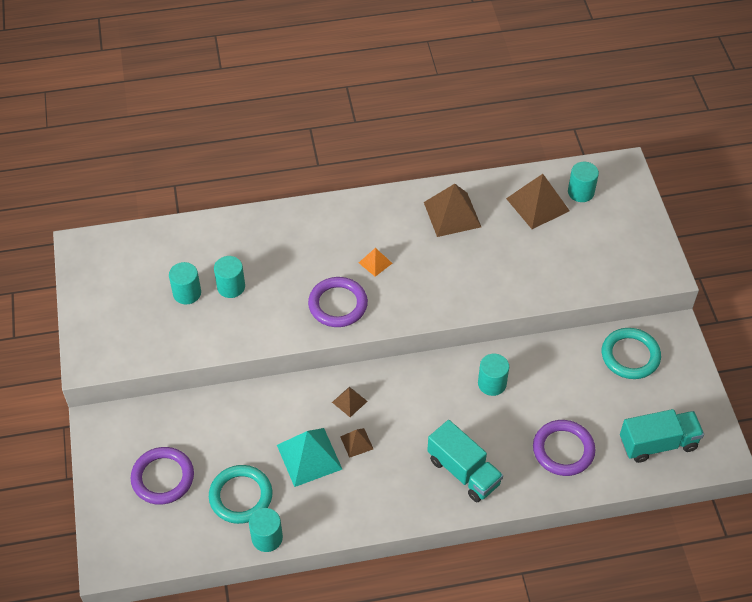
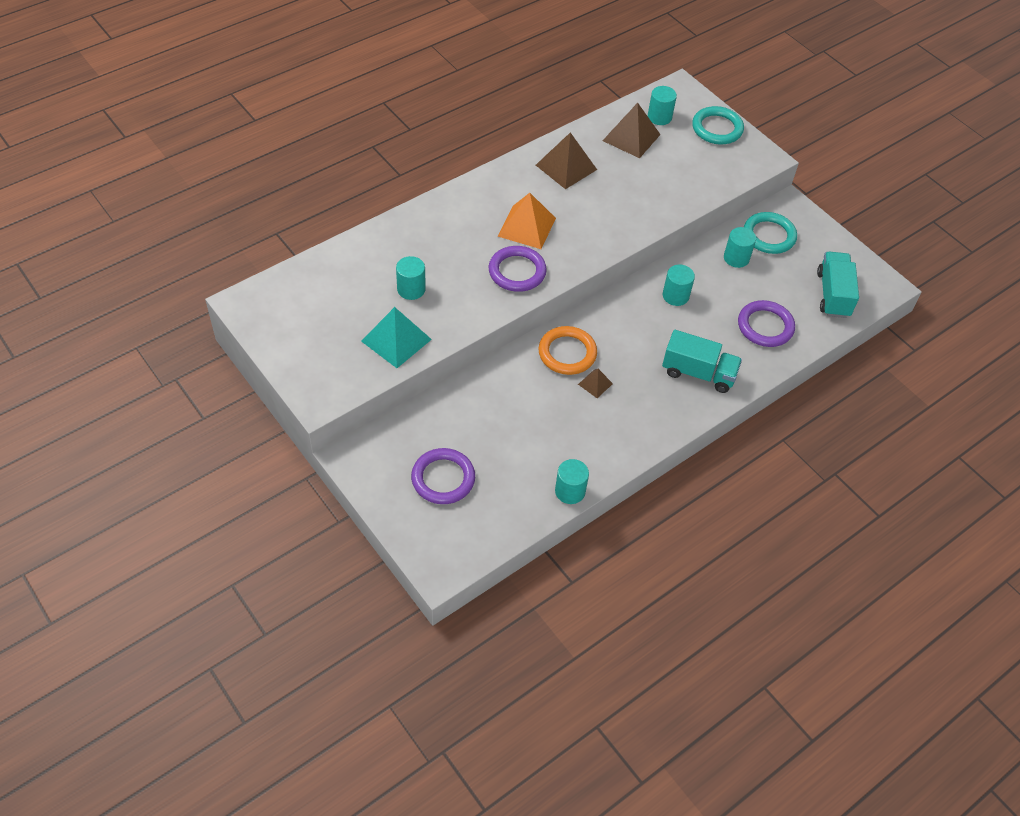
camera: 30 degrees left, 0 degrees up
turquoise cylinder [169,262,201,304] -> turquoise cylinder moved to [724,227,756,268]
turquoise ring [209,465,272,524] -> turquoise ring moved to [692,106,744,144]
turquoise pyramid [277,428,342,487] -> turquoise pyramid moved to [361,307,432,368]
brown pyramid [332,387,368,417] -> orange ring [538,326,597,375]
orange pyramid [359,248,392,277] -> orange pyramid [498,193,556,249], size x1.95
turquoise truck [620,409,704,463] -> turquoise truck turned 45 degrees counterclockwise [817,251,859,318]

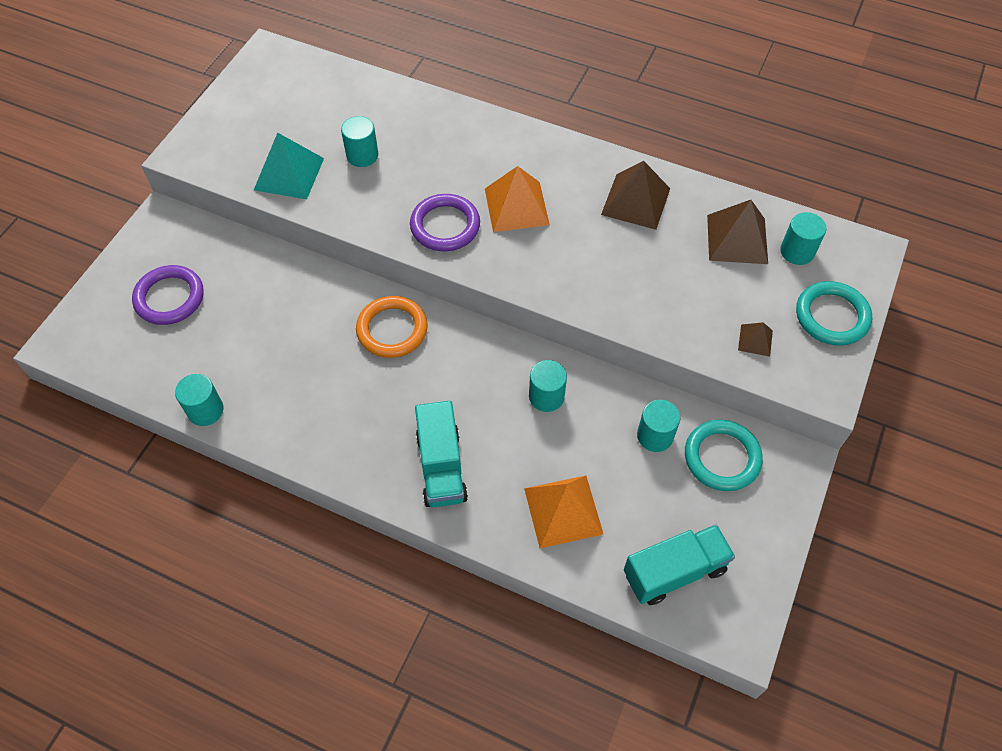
camera: 65 degrees right, 5 degrees up
brown pyramid [578,369,613,398] -> brown pyramid moved to [738,322,773,357]
purple ring [738,300,795,347] -> orange pyramid [524,476,604,548]

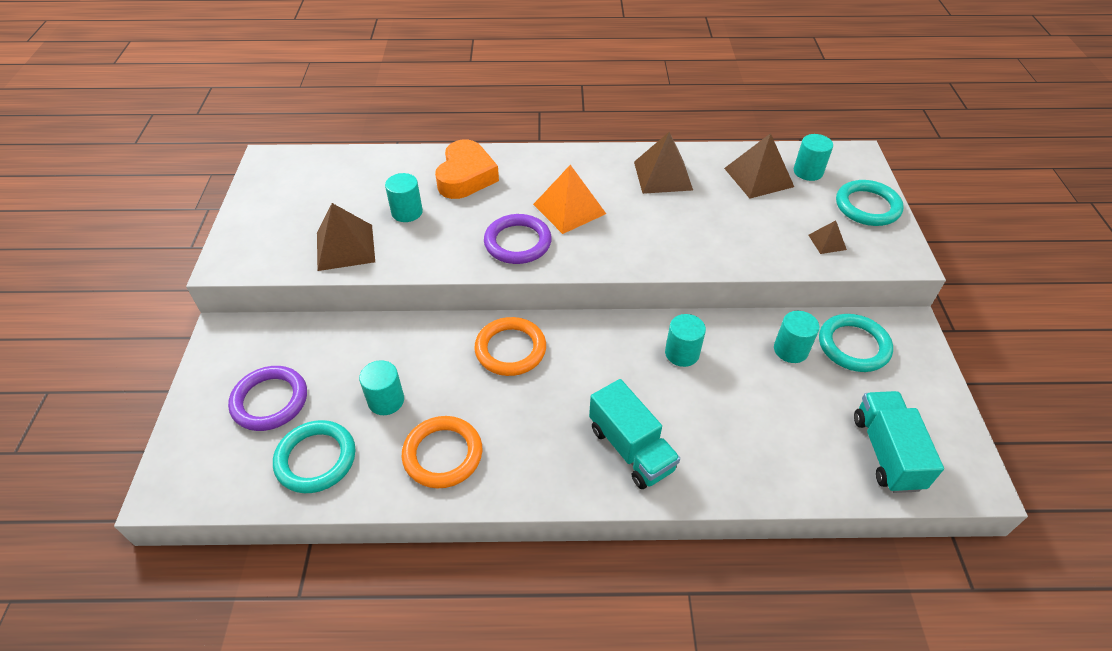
camera: 25 degrees left, 10 degrees down
turquoise cylinder [175,374,223,426] -> turquoise cylinder moved to [359,360,404,415]
turquoise pyramid [254,132,324,199] -> brown pyramid [317,203,375,271]
orange pyramid [524,476,604,548] -> none
turquoise truck [624,525,735,605] -> turquoise truck turned 45 degrees counterclockwise [854,391,944,493]
none -> turquoise ring [273,420,356,493]
none -> orange ring [401,416,482,488]
none -> orange heart [435,139,499,199]

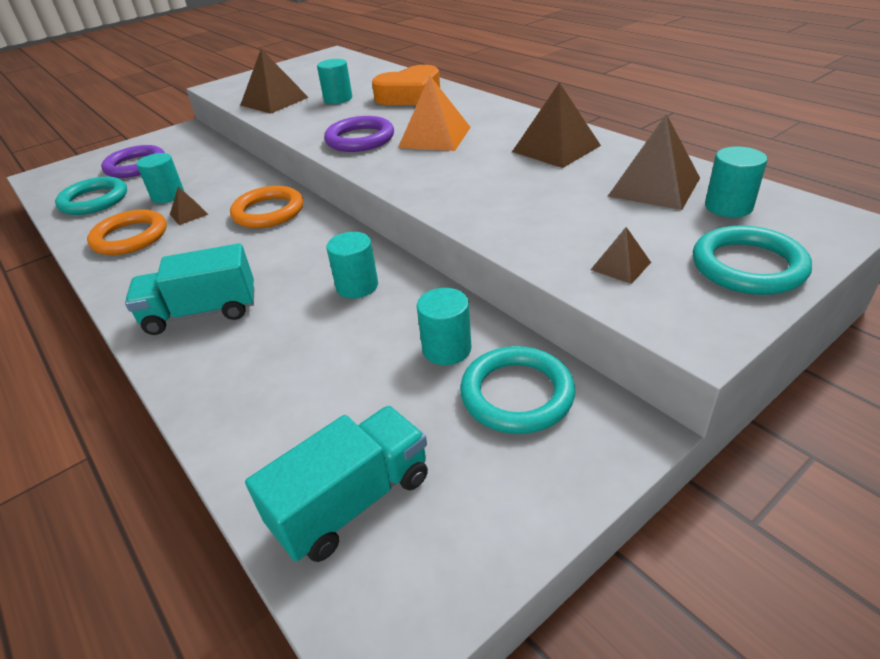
camera: 55 degrees right, 10 degrees down
turquoise truck [589,379,680,489] -> turquoise truck turned 60 degrees clockwise [125,243,254,335]
none -> brown pyramid [170,187,208,225]

